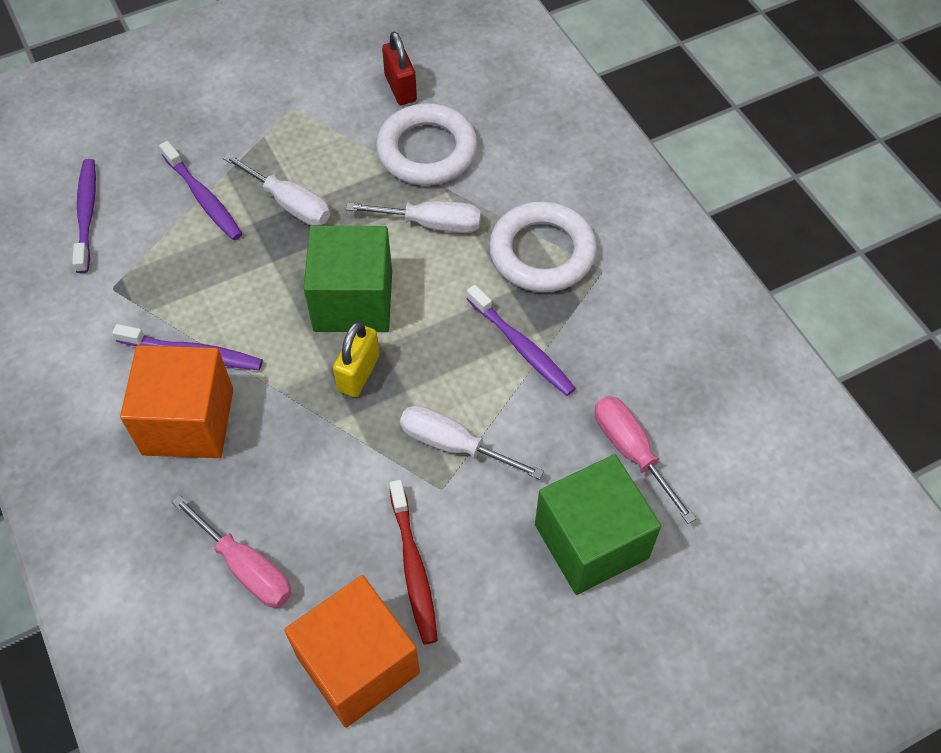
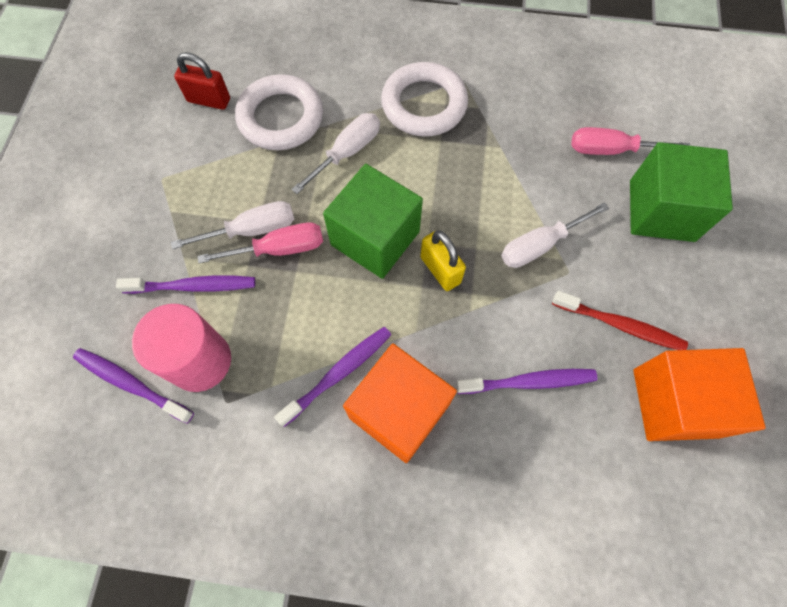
camera: 55 degrees left, 10 degrees up
pink screwdriver [172,495,292,608] -> pink screwdriver moved to [198,222,323,263]
purple toothbrush [467,285,576,396] -> purple toothbrush moved to [456,369,597,394]
none -> pink cylinder [132,304,231,392]

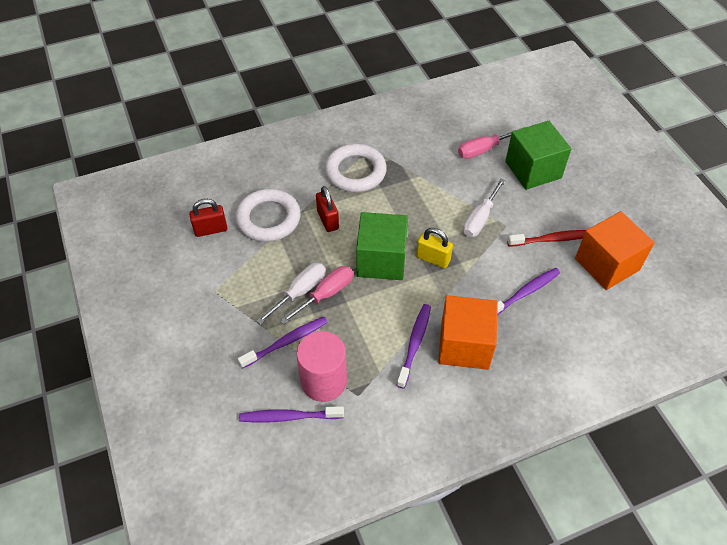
camera: 30 degrees left, 15 degrees down
white screwdriver [291,113,380,194] -> red padlock [316,186,339,232]

